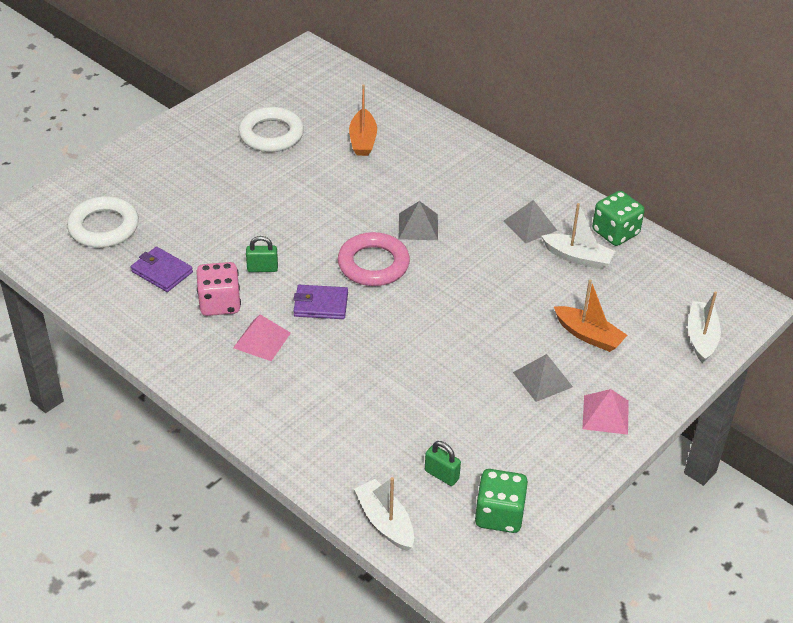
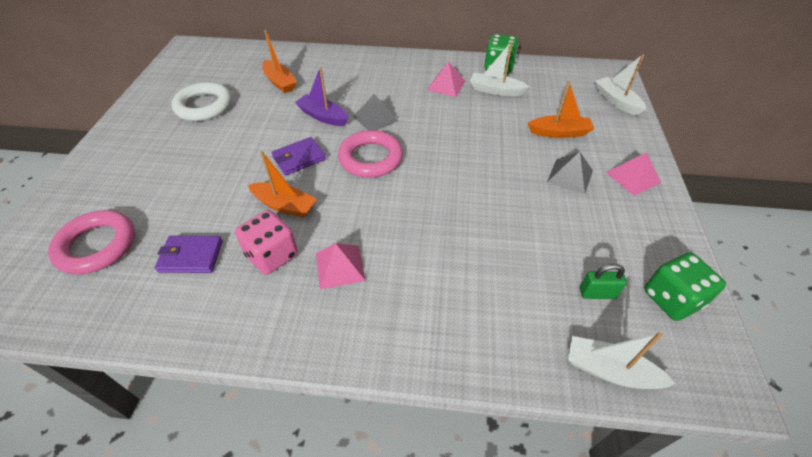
camera: 35 degrees left, 5 degrees up
white ring [67,196,139,248] -> pink ring [48,210,135,275]
green padlock [246,236,278,272] -> orange boat [248,151,317,218]
purple wallet [294,285,348,319] -> purple wallet moved to [271,137,326,175]
grey pyramid [504,200,558,244] -> pink pyramid [427,61,465,97]
white boat [541,203,615,269] -> white boat turned 150 degrees counterclockwise [470,41,529,96]
none -> purple boat [295,67,349,126]

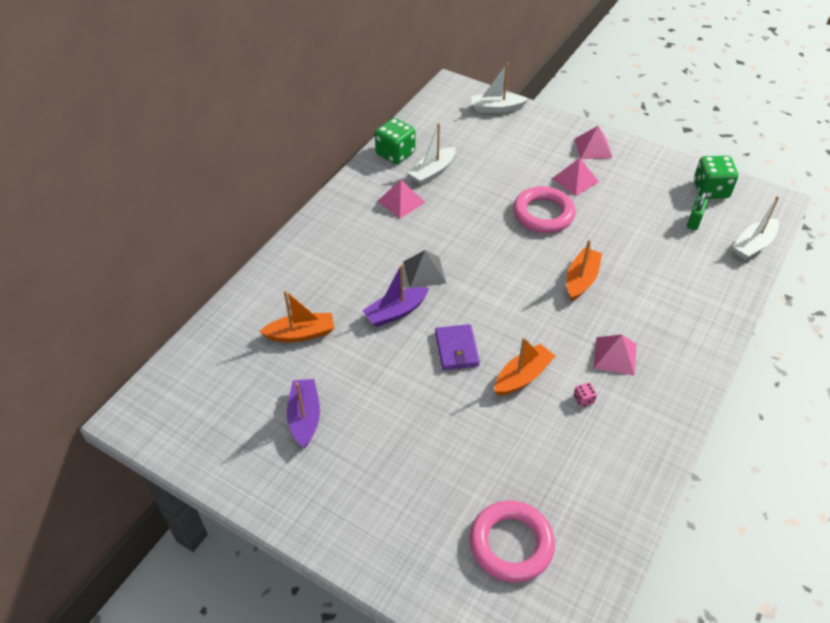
camera: 65 degrees left, 0 degrees up
purple wallet [155,236,223,273] -> none
white ring [171,82,232,121] -> purple boat [287,379,320,448]
pink dice [235,210,298,275] -> pink dice [574,382,597,407], size x0.43
pink ring [338,130,403,178] -> pink ring moved to [513,186,576,233]
orange boat [528,81,594,138] -> orange boat moved to [567,239,602,301]
grey pyramid [547,151,593,194] -> pink pyramid [552,158,599,196]

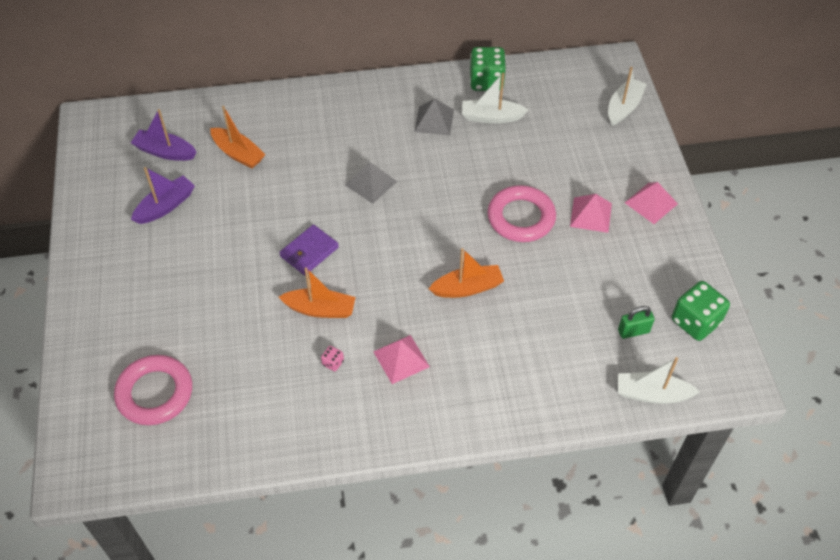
camera: 50 degrees right, 5 degrees up
purple boat [362,264,429,327] -> purple boat moved to [131,109,197,161]
pink pyramid [378,180,425,218] -> grey pyramid [414,99,454,135]
white boat [471,63,529,113] -> white boat turned 75 degrees clockwise [608,67,647,126]

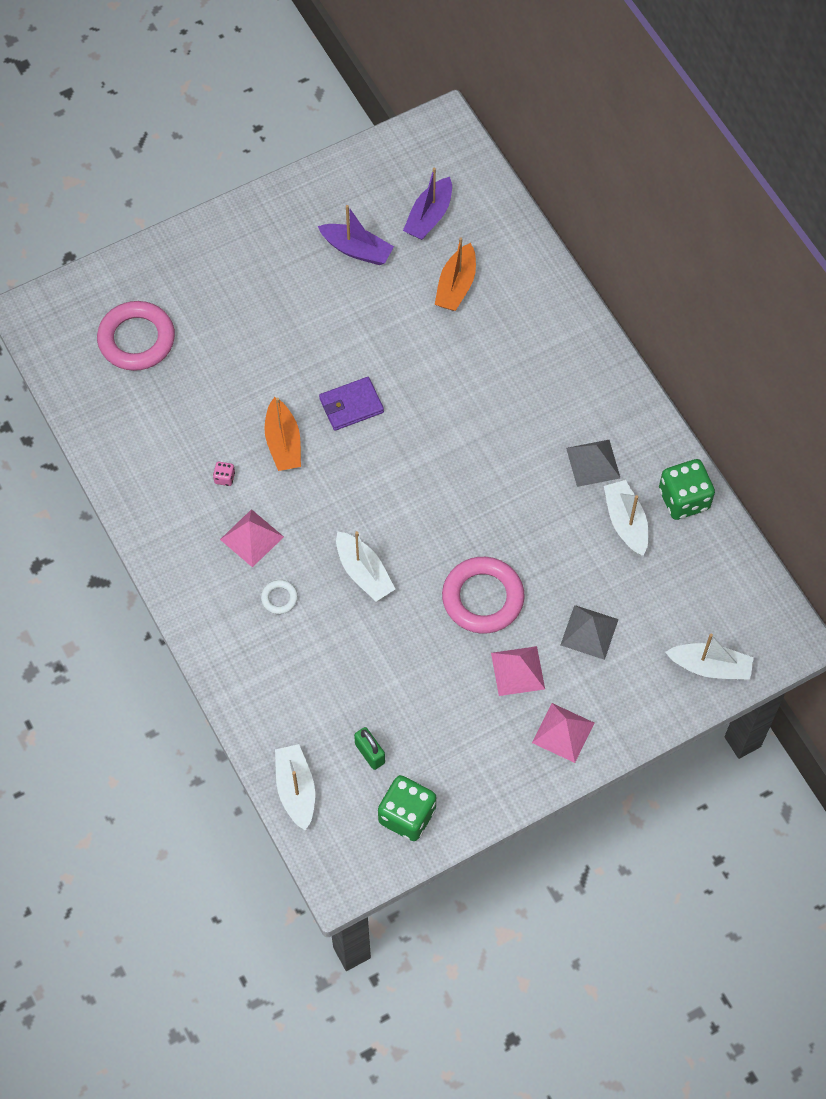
camera: 70 degrees right, 10 degrees up
purple boat [131,109,197,161] -> purple boat turned 150 degrees counterclockwise [403,167,452,240]
purple wallet [279,224,339,275] -> purple wallet turned 45 degrees counterclockwise [319,377,384,431]
grey pyramid [345,162,397,204] -> grey pyramid moved to [560,605,619,660]
orange boat [429,248,504,298] -> white boat [336,531,395,601]
none -> white ring [261,580,298,614]

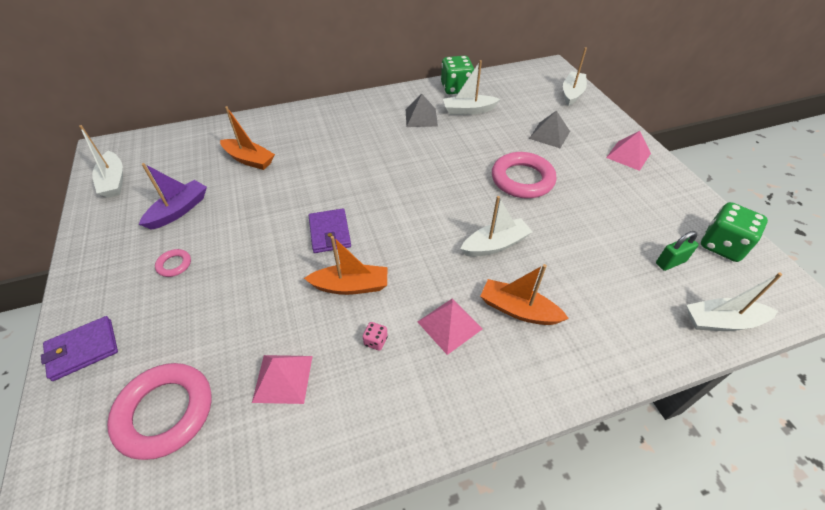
camera: 80 degrees left, 15 degrees down
white ring [261,580,298,614] -> orange boat [480,264,569,325]
purple boat [403,167,452,240] -> none
pink pyramid [491,646,545,696] -> pink pyramid moved to [252,355,313,404]
none -> purple wallet [41,316,118,381]
none -> white boat [79,125,123,198]
none -> pink ring [155,249,191,277]

